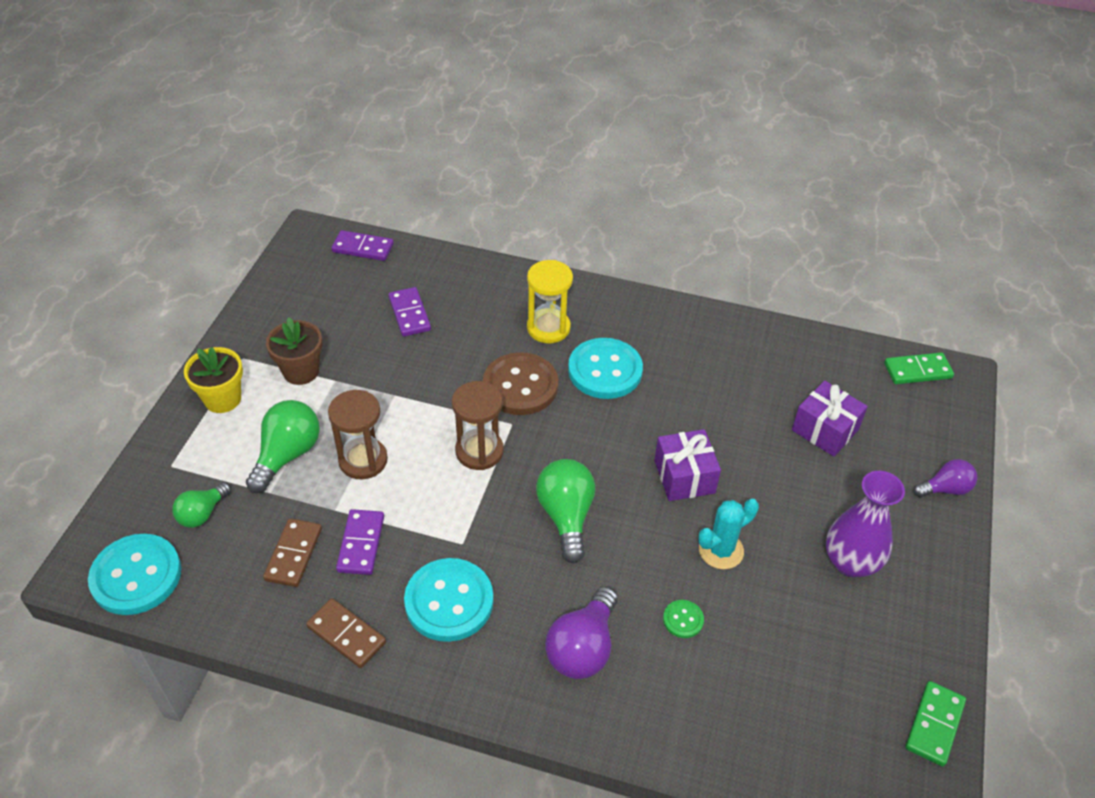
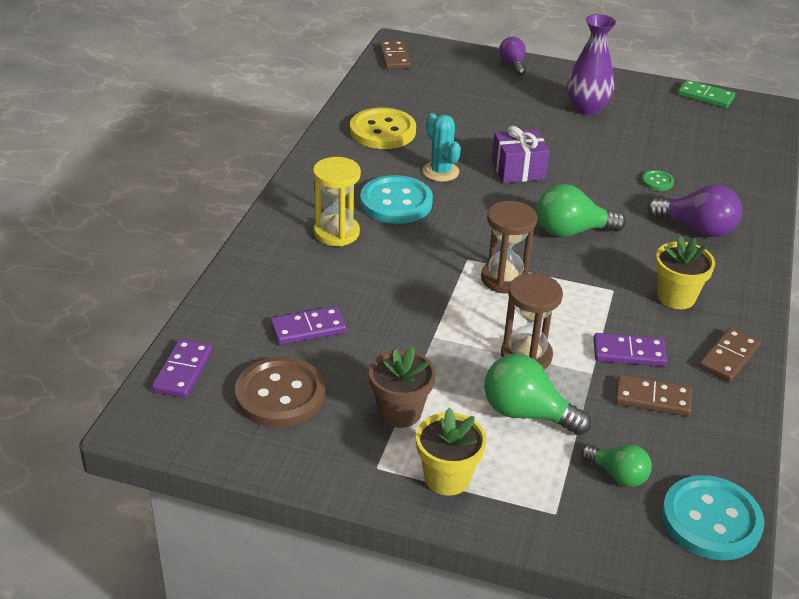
camera: 90 degrees left, 10 degrees down
turquoise button [404,558,494,642] -> yellow flower pot [655,236,715,309]
brown button [483,352,558,415] -> brown button moved to [235,357,325,427]
turquoise cactus [698,499,759,569] -> turquoise cactus moved to [422,113,461,182]
purple gift [792,380,868,457] -> none
green domino [884,352,954,384] -> brown domino [380,40,411,69]
none -> yellow button [350,108,416,149]

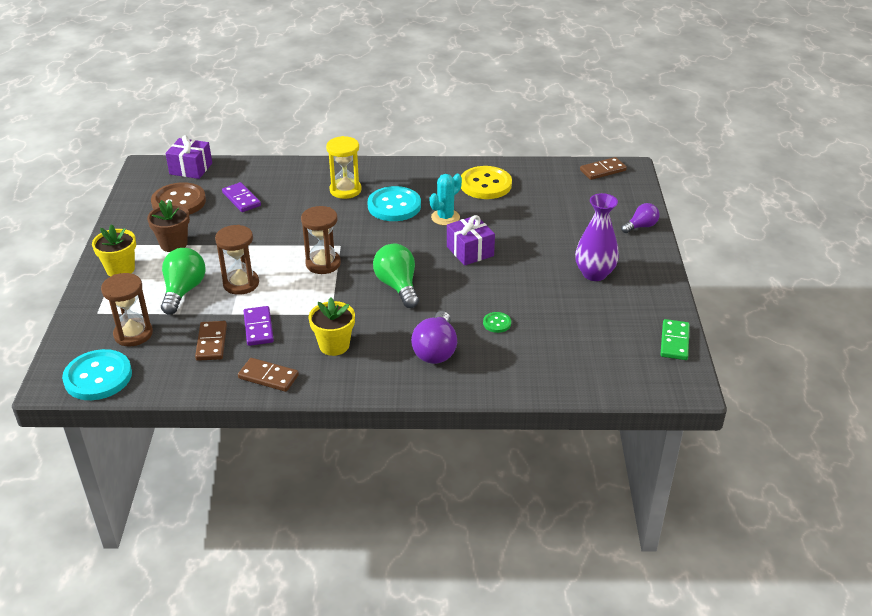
camera: 75 degrees right, 0 degrees up
purple domino [152,339,213,398] -> purple gift [165,135,212,179]
green light bulb [581,444,652,487] -> brown hourglass [101,273,153,346]

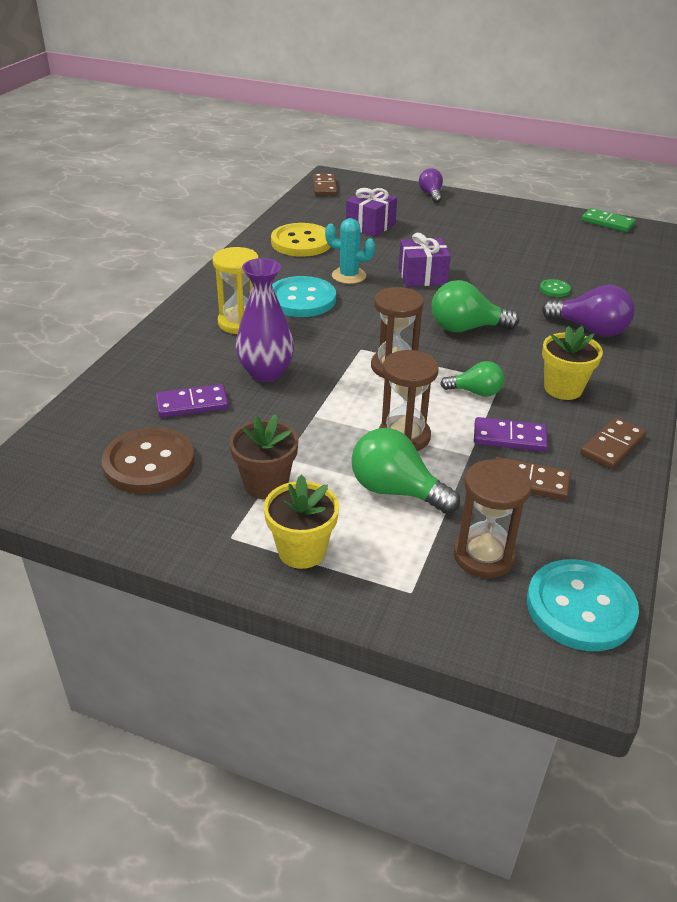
camera: 70 degrees left, 0 degrees up
purple gift [165,135,212,179] -> purple gift moved to [346,188,397,237]
turquoise cactus [430,174,462,226] -> turquoise cactus turned 45 degrees counterclockwise [325,218,375,284]
purple vase [575,193,619,281] -> purple vase moved to [236,258,294,382]
none -> green light bulb [440,361,504,397]

